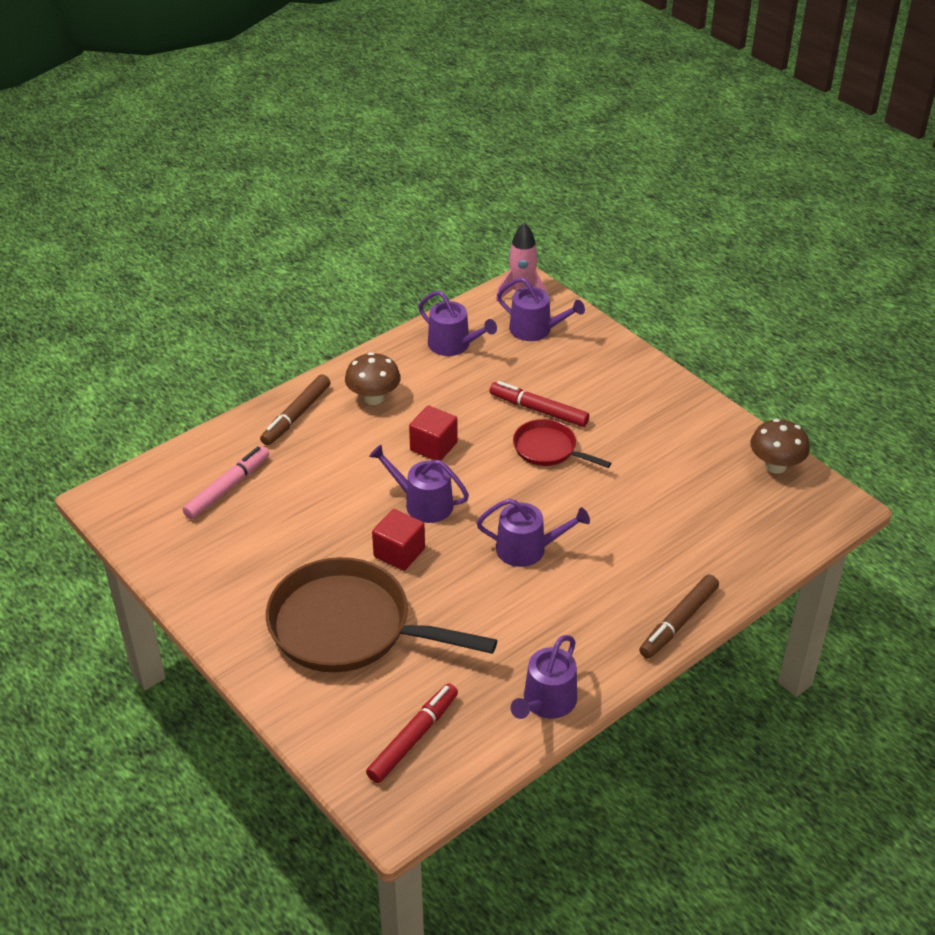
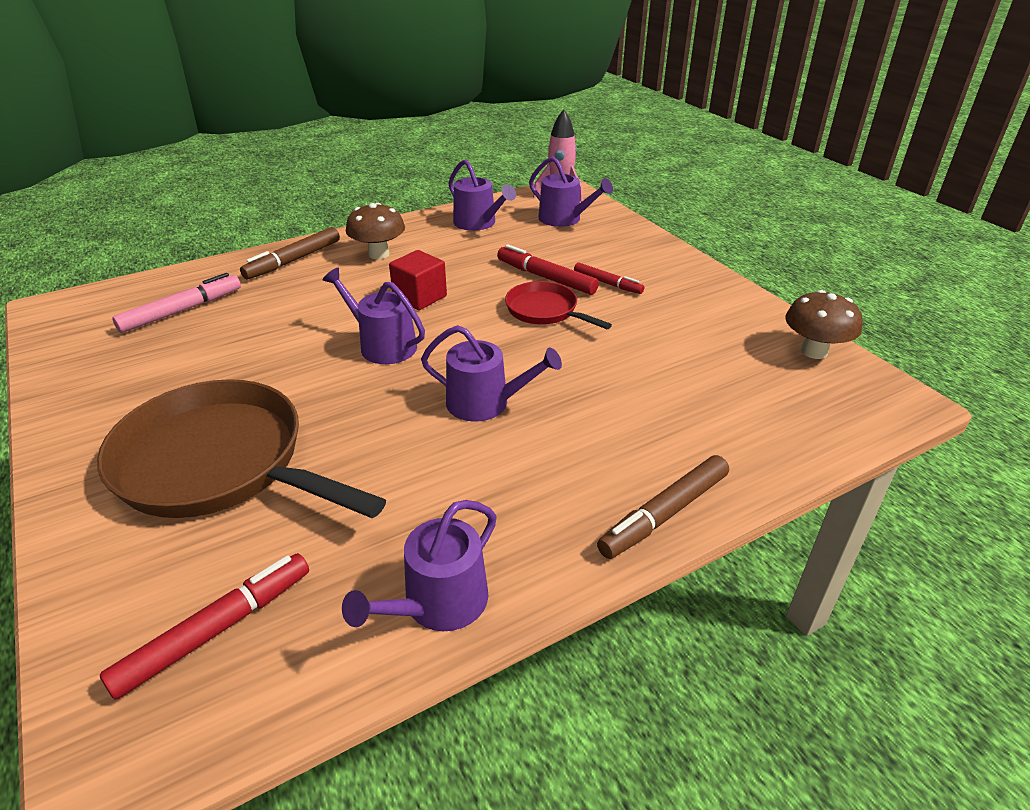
camera: 10 degrees right, 5 degrees down
red cube [372,509,425,571] -> none
none -> red marker [574,263,644,294]

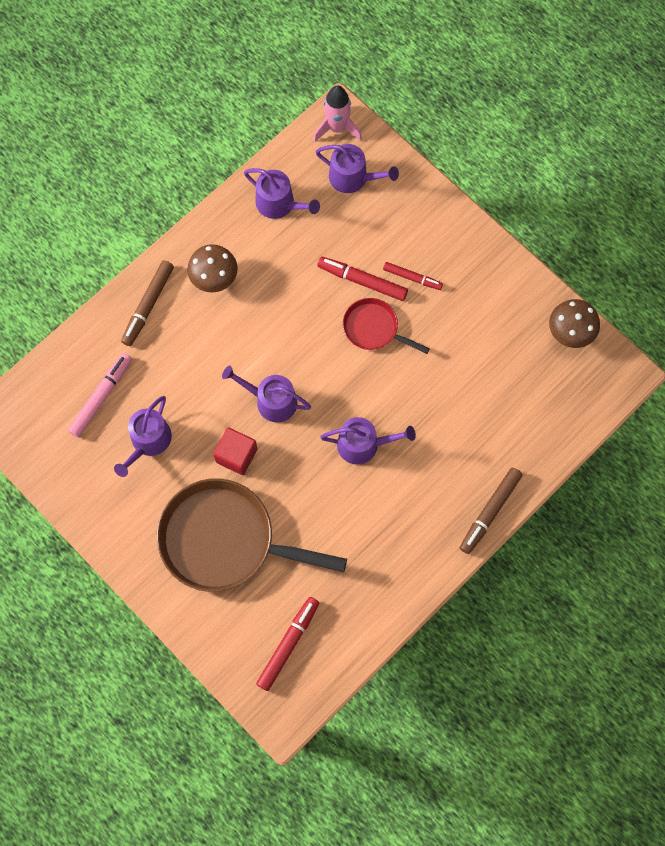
camera: 15 degrees left, 35 degrees up
purple watering can [342,500,497,631] -> purple watering can moved to [114,396,172,477]
red cube [389,250,447,310] -> red cube moved to [213,427,258,475]

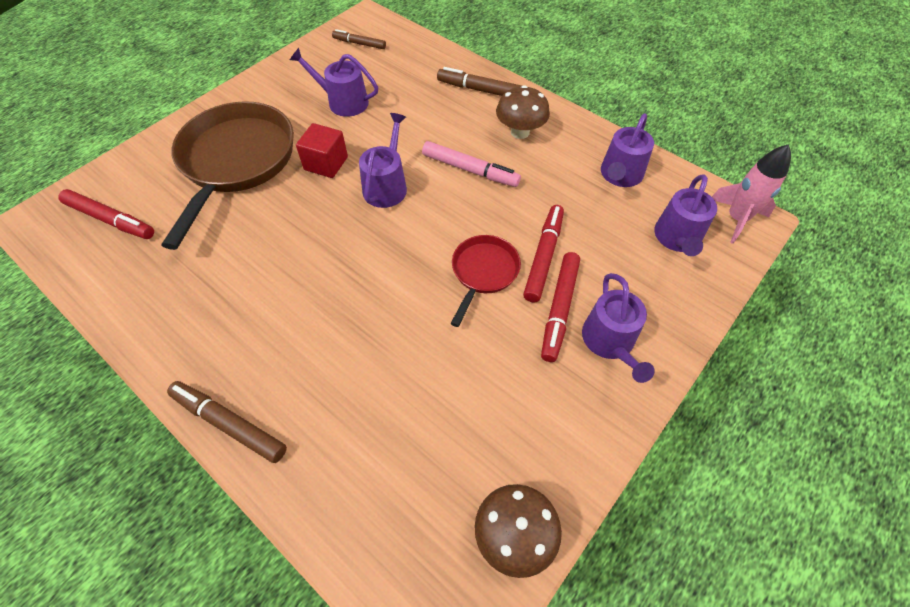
camera: 85 degrees right, 15 degrees down
pink marker [68,353,132,438] -> pink marker moved to [422,141,521,187]
purple watering can [320,417,416,465] -> purple watering can moved to [582,273,655,383]
red marker [383,262,443,290] -> red marker [541,252,580,362], size x1.52
none -> brown marker [332,29,386,49]

